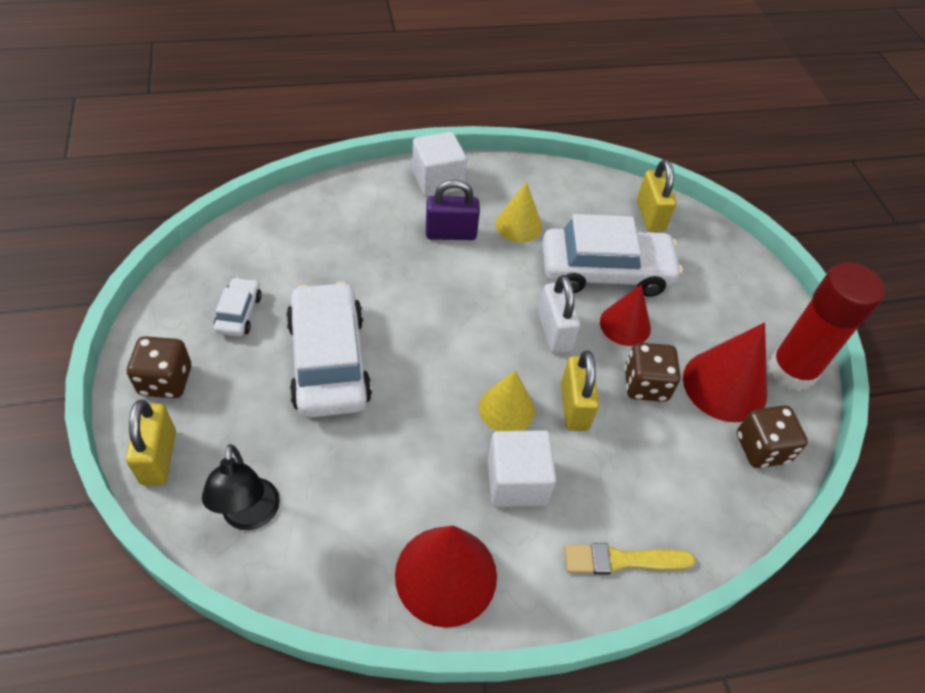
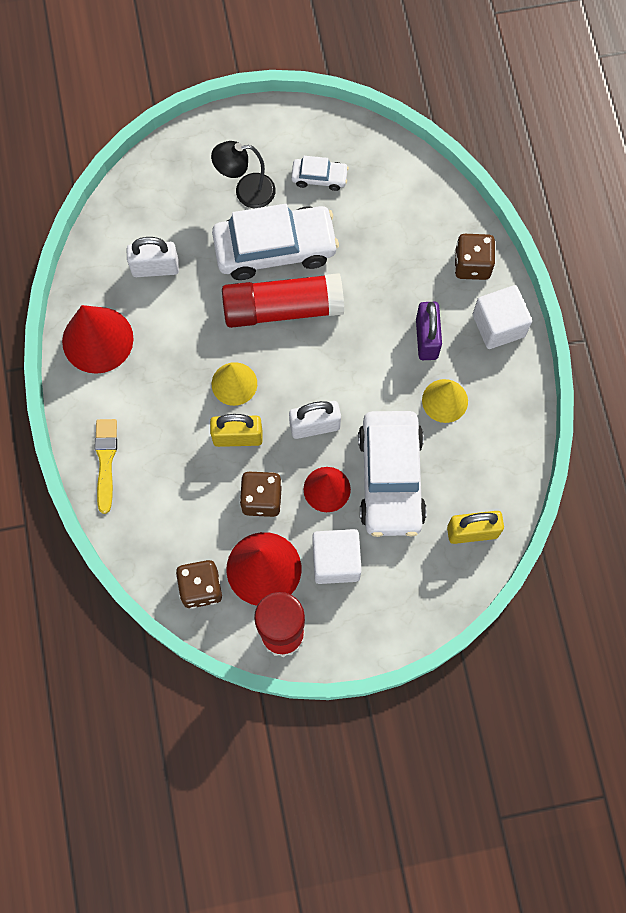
camera: 95 degrees right, 20 degrees up
yellow padlock [126,400,176,485] -> none
brown dice [127,336,191,398] -> brown dice moved to [454,234,496,280]
black lamp [202,444,280,530] -> black lamp moved to [211,141,276,208]
white cube [488,430,556,507] -> white cube moved to [312,529,362,584]
none -> white padlock [126,237,179,277]
none -> red glue stick [222,273,344,328]

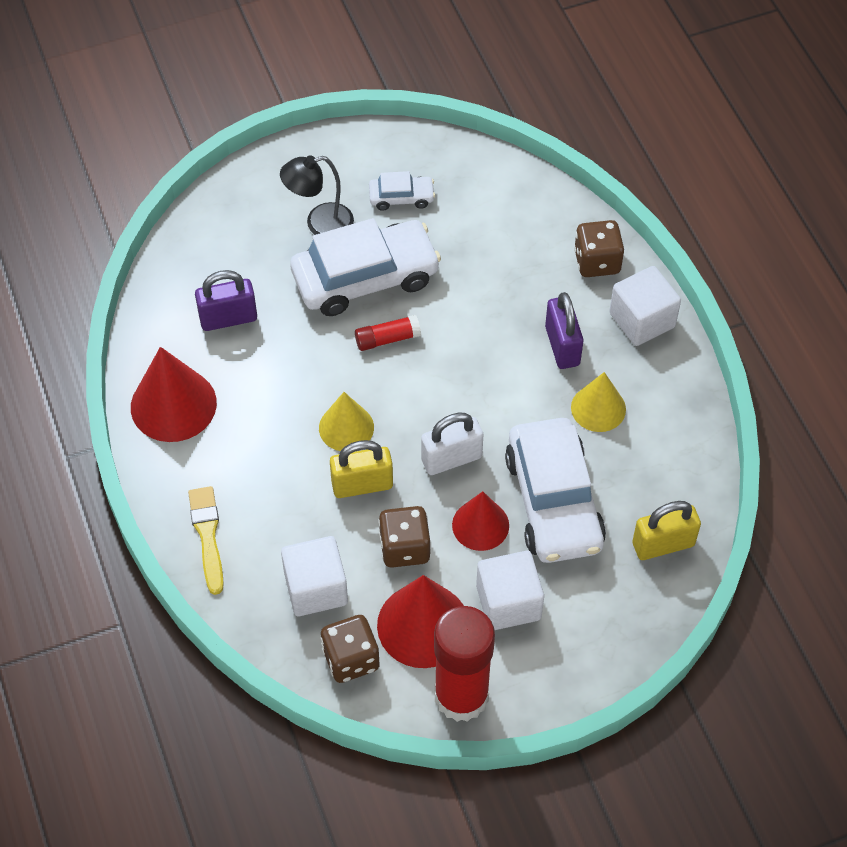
camera: 10 degrees left, 15 degrees down
white padlock [126,237,179,277] -> purple padlock [195,270,257,331]
red glue stick [222,273,344,328] -> red glue stick [355,315,421,351], size x0.45
none -> white cube [281,536,348,616]

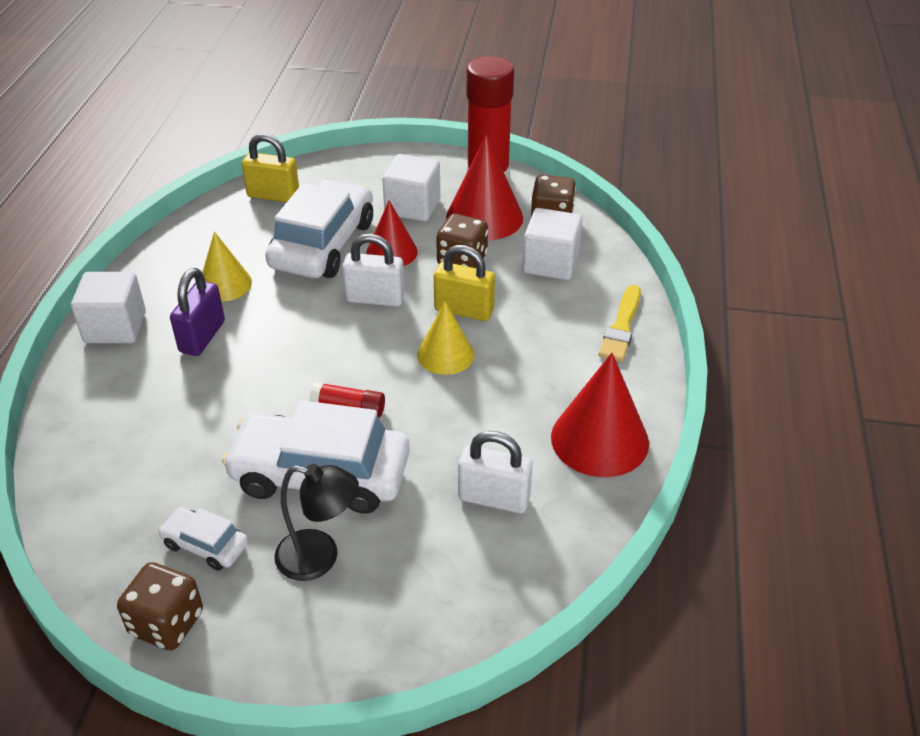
camera: 150 degrees left, 15 degrees down
purple padlock [195,270,257,331] -> white padlock [458,431,533,513]
brown dice [574,220,624,277] -> brown dice moved to [117,562,203,651]

